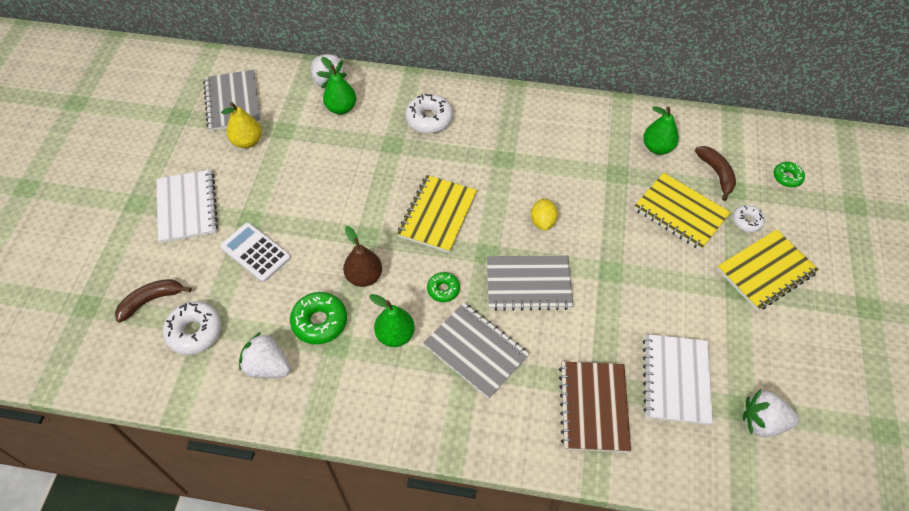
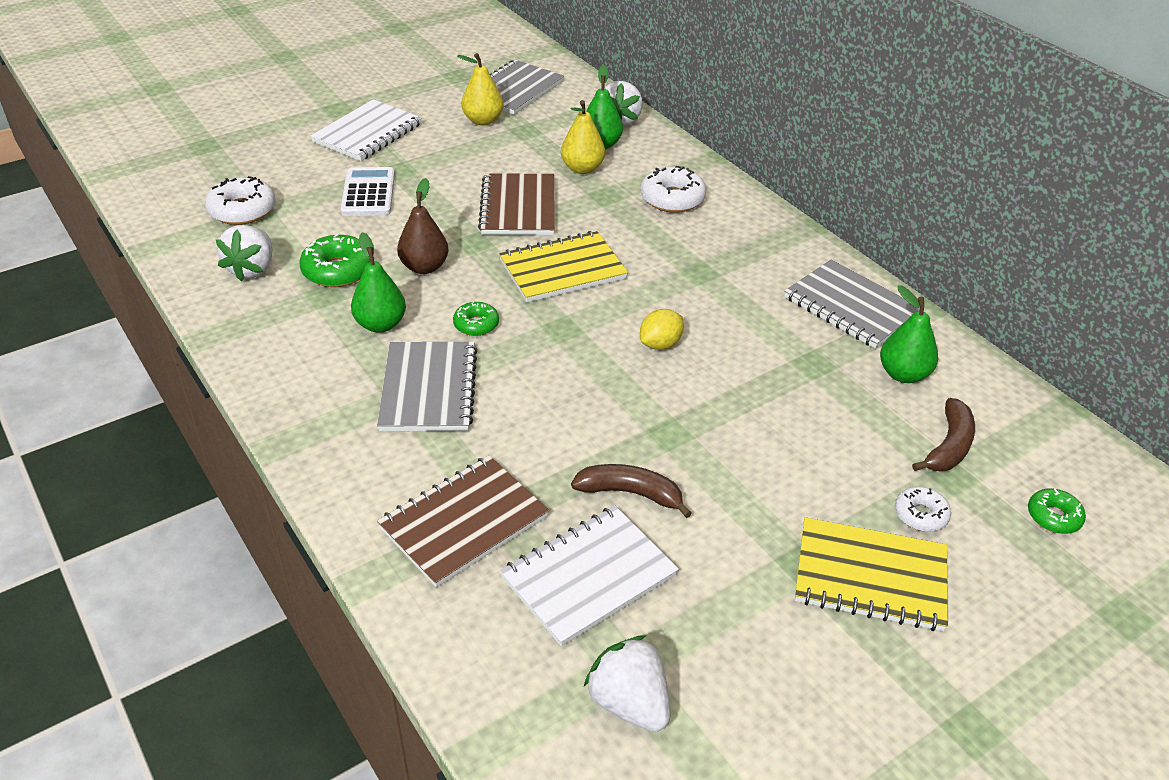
camera: 45 degrees right, 15 degrees down
brown banana [115,279,192,322] -> brown banana moved to [571,464,692,518]
white strawberry [239,332,291,378] -> white strawberry turned 150 degrees counterclockwise [215,225,272,282]
grey notebook [487,256,573,311] -> grey notebook moved to [784,259,920,349]
yellow notebook [634,173,731,250] -> none
none -> brown notebook [478,173,555,235]
none -> yellow pear [561,100,605,174]

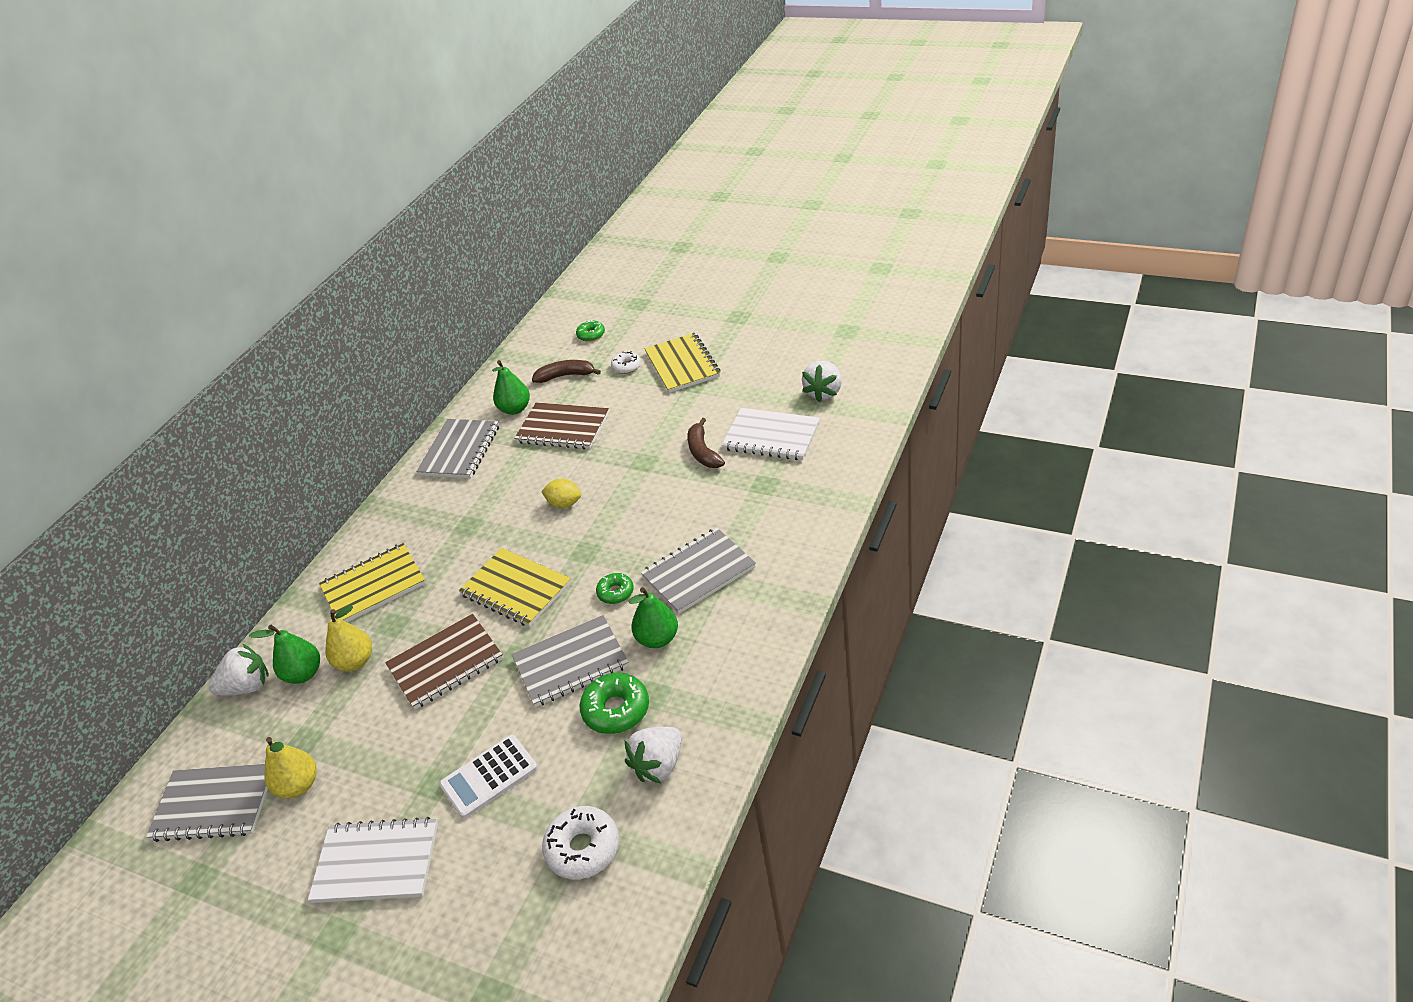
camera: 115 degrees left, 0 degrees up
white strawberry [215,225,272,282] -> white strawberry turned 150 degrees clockwise [625,727,682,783]
brown notebook [377,456,549,587] -> brown notebook moved to [514,402,609,449]
brown pear [397,178,449,274] -> grey notebook [512,615,629,707]
white donut [640,166,706,213] -> yellow notebook [319,543,426,622]

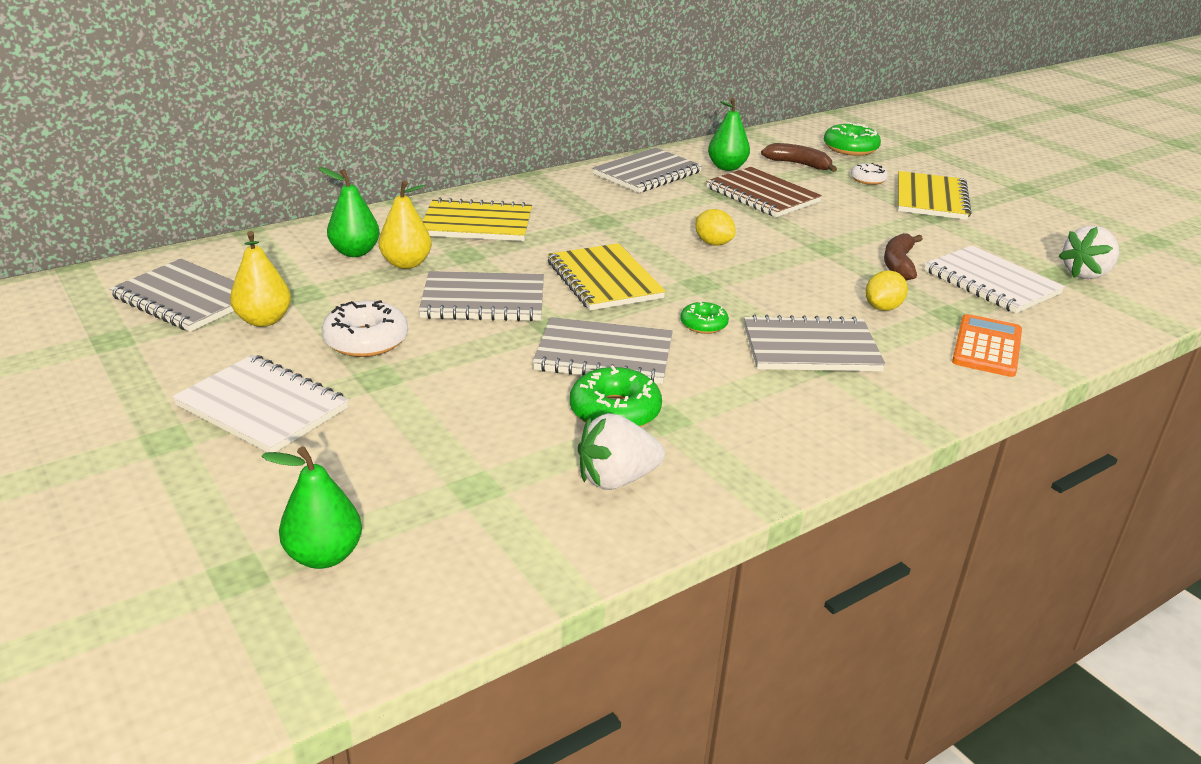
camera: 25 degrees right, 10 degrees down
white strawberry [209,644,269,695] -> none
brown notebook [385,614,503,709] -> grey notebook [419,271,544,321]
white calculator [439,735,538,819] -> none
white donut [542,806,619,879] -> white donut moved to [321,300,408,357]
green donut [576,320,605,342] -> green donut [824,122,881,156], size x1.66
green pear [628,587,678,648] -> green pear moved to [262,446,362,569]
none -> yellow lemon [865,270,908,311]
none -> orange calculator [952,314,1022,377]

